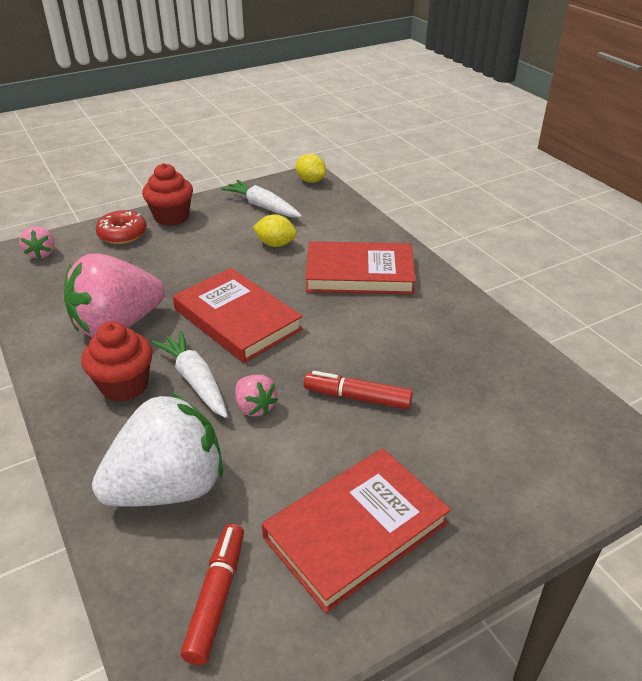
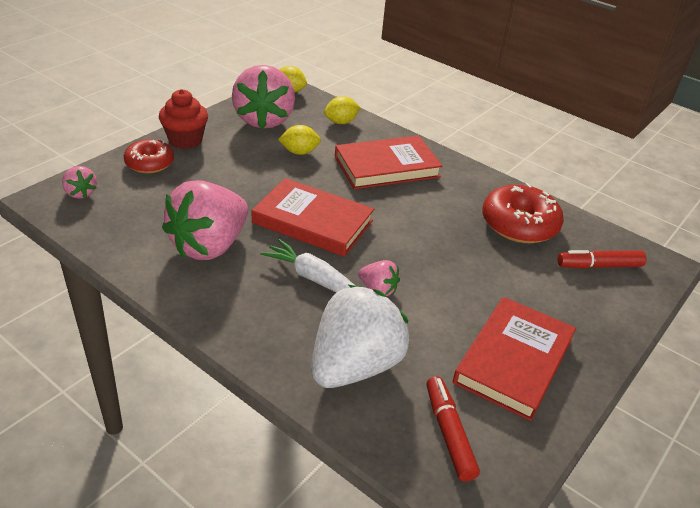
camera: 25 degrees left, 0 degrees up
red cupcake [81,321,153,402] -> none
white carrot [221,180,302,218] -> pink strawberry [232,65,295,129]
red marker [304,371,413,409] -> red marker moved to [557,250,646,269]
none -> yellow lemon [324,96,361,124]
none -> red donut [482,183,564,243]

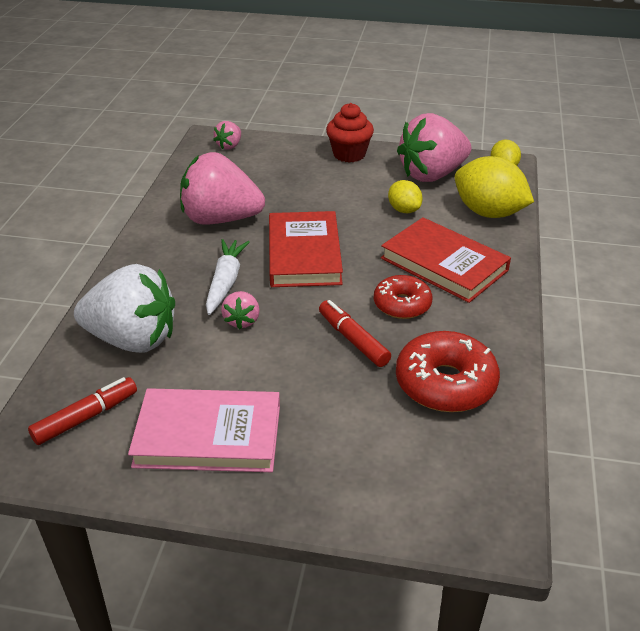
camera: 65 degrees right, 0 degrees up
red donut [124,139,174,173] -> red donut moved to [374,275,432,319]
yellow lemon [324,96,361,124] -> yellow lemon [455,156,534,218], size x1.86
red book [453,297,576,421] -> pink book [128,388,280,472]
red marker [557,250,646,269] -> red marker moved to [319,300,391,367]

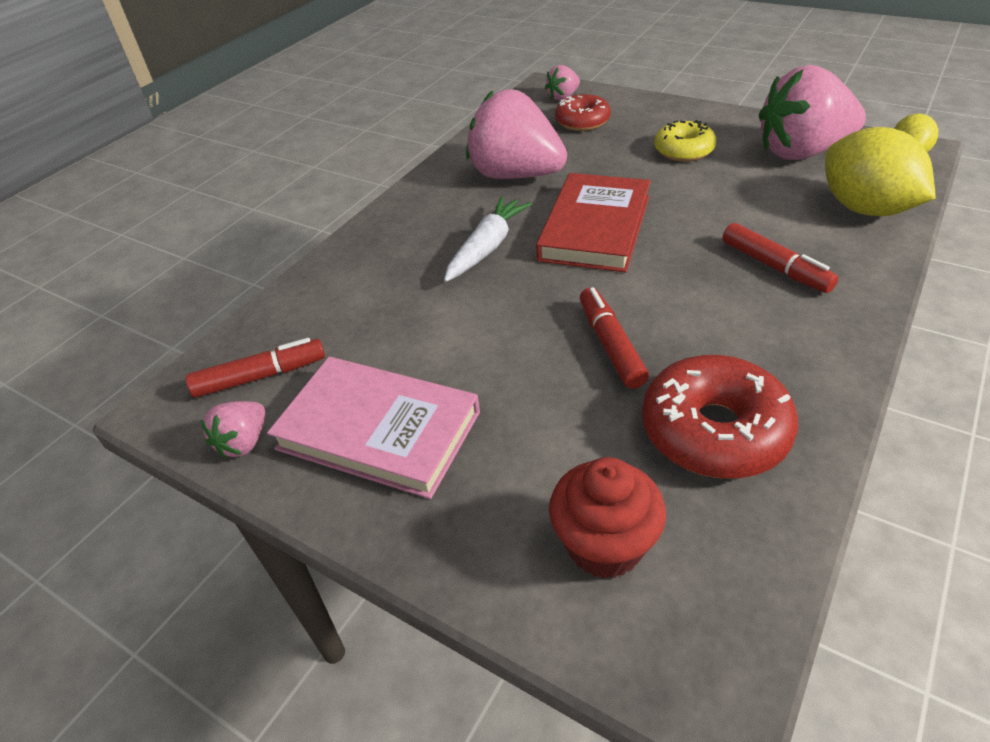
camera: 25 degrees right, 5 degrees up
white strawberry [74,264,175,353] -> none
pink strawberry [221,291,260,329] -> pink strawberry moved to [201,401,265,458]
red cupcake [326,103,374,163] -> red cupcake moved to [549,457,666,579]
red donut [374,275,432,319] -> red donut moved to [555,94,611,131]
red book [381,217,511,303] -> red marker [723,223,838,293]
yellow lemon [388,180,423,213] -> none
none -> yellow donut [654,120,716,162]

